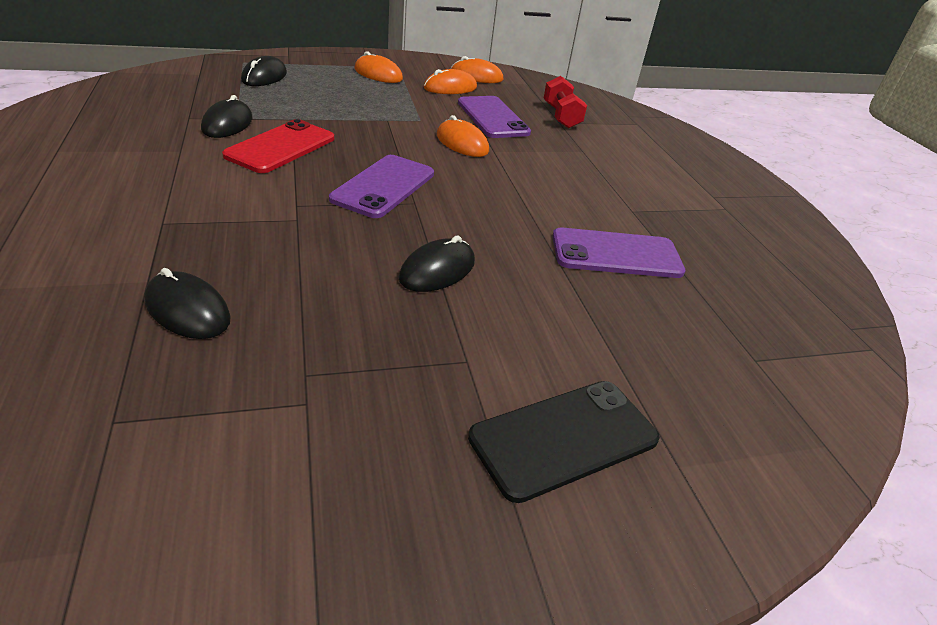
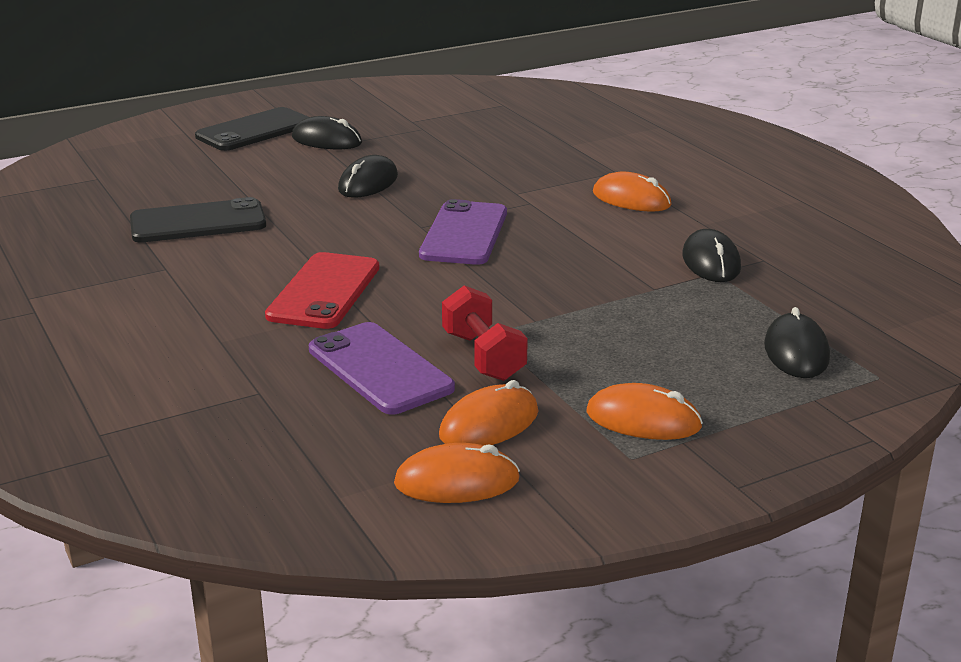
camera: 170 degrees right, 10 degrees down
black mouse [144,268,231,339] -> black mouse moved to [292,116,362,149]
red phone [222,119,334,173] -> red phone moved to [265,252,379,329]
orange mouse [437,115,489,157] -> orange mouse moved to [593,172,672,211]
red dumbbell [544,76,587,128] -> red dumbbell moved to [442,285,528,381]
purple phone [552,227,686,278] -> black phone [130,197,266,243]

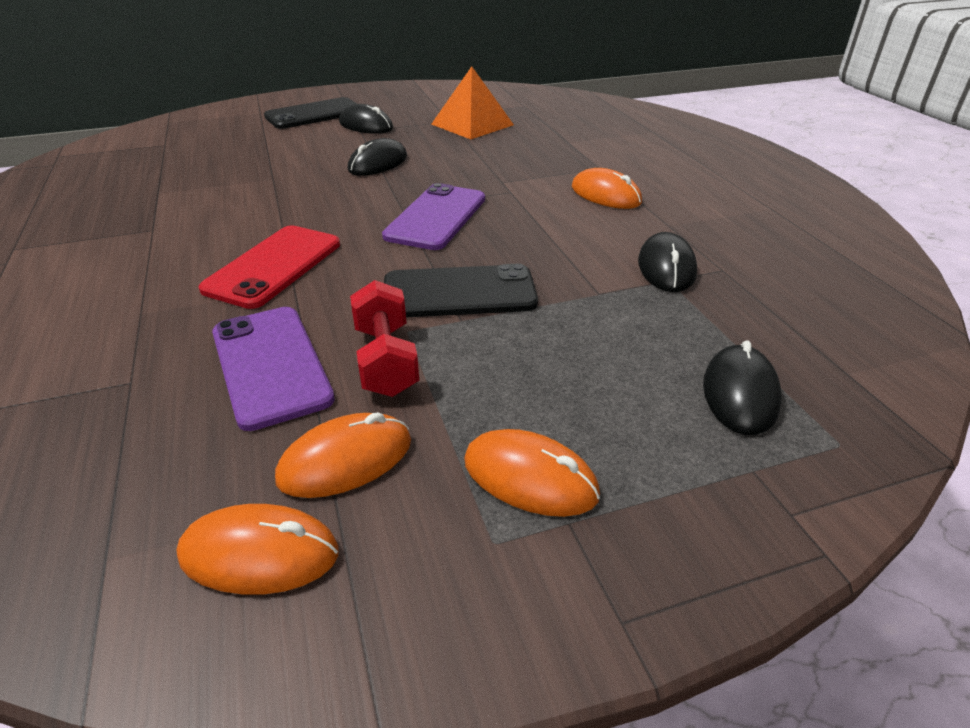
camera: 10 degrees right, 10 degrees up
black phone [130,197,266,243] -> black phone moved to [384,264,538,317]
none -> orange pyramid [431,66,514,140]

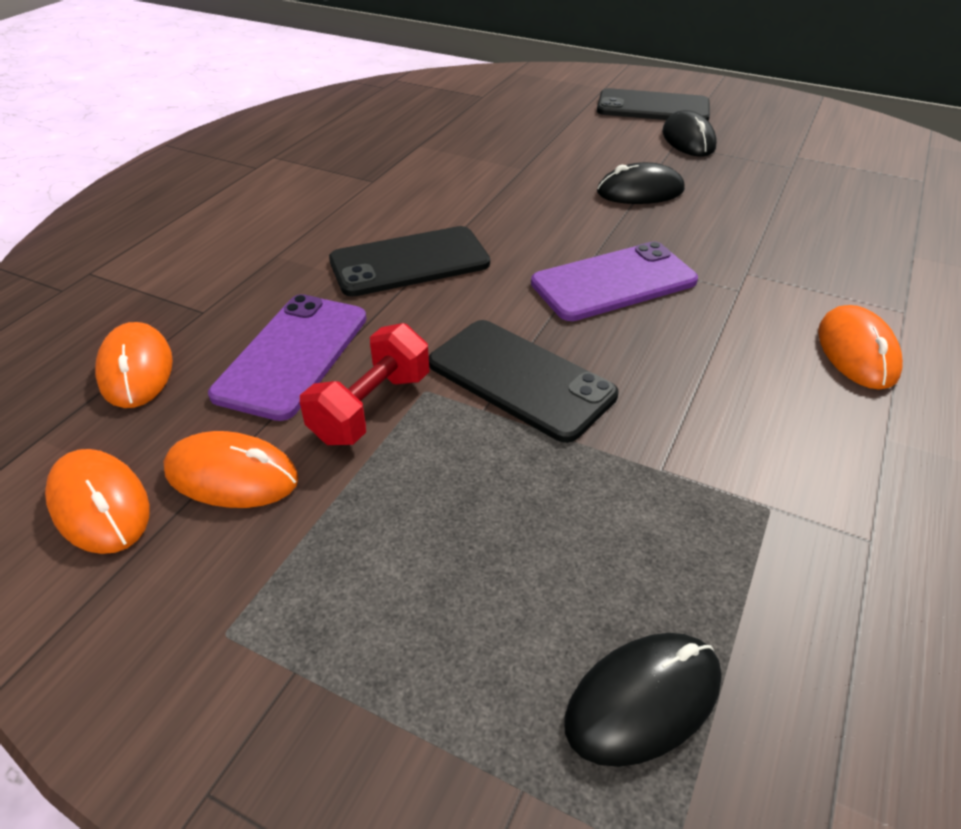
camera: 45 degrees right, 5 degrees up
red phone [199,225,340,309] -> black phone [329,226,490,296]
orange pyramid [431,66,514,140] -> none
orange mouse [464,429,600,517] -> orange mouse moved to [95,322,173,408]
black mouse [638,232,697,292] -> none

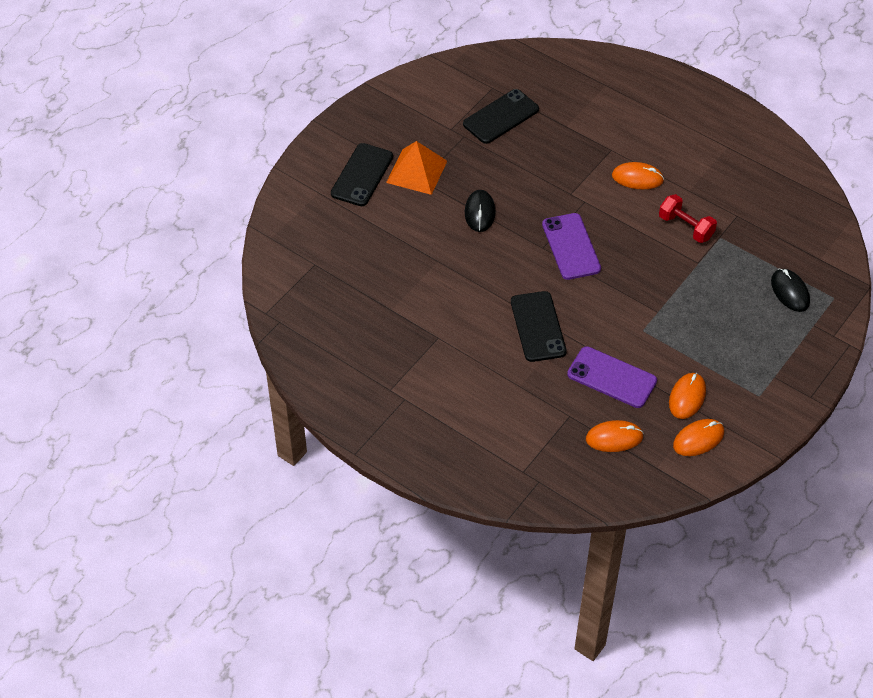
camera: 80 degrees left, 10 degrees up
red dumbbell [300,323,430,445] -> red dumbbell moved to [659,194,717,243]
black phone [429,320,618,443] -> black phone moved to [463,89,539,144]
black mouse [662,110,717,156] -> orange pyramid [386,141,447,195]

